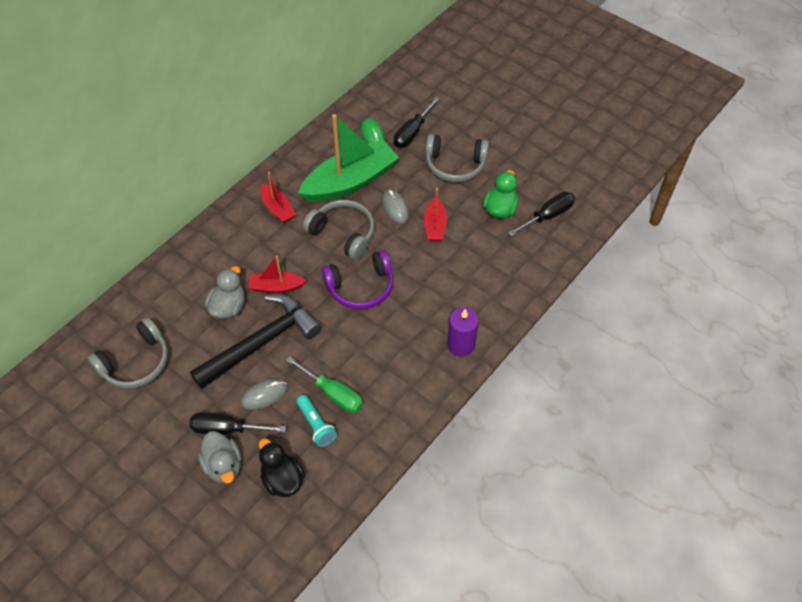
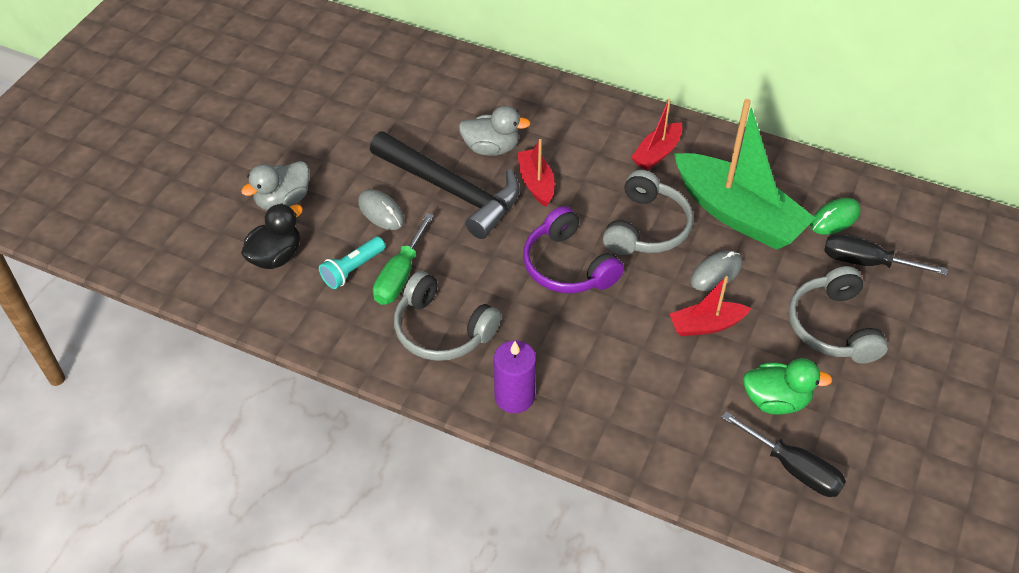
camera: 75 degrees right, 5 degrees down
grey headphones [87,317,168,389] -> grey headphones moved to [394,271,501,361]
black screwdriver [189,412,286,435] -> none

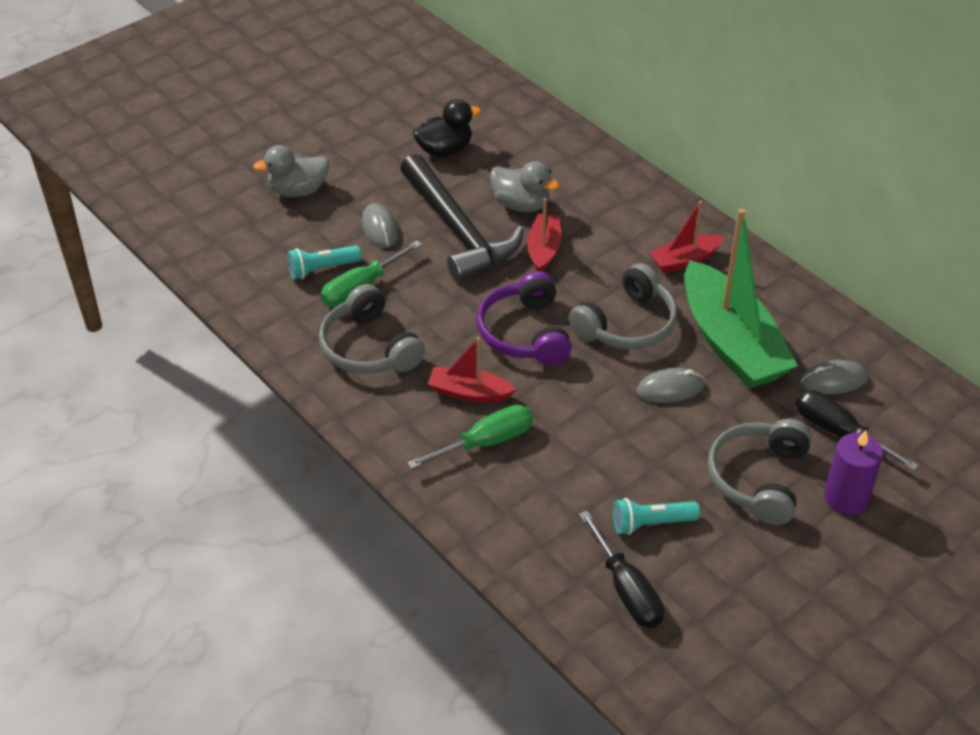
camera: 25 degrees right, 5 degrees down
black duck [241,203,303,269] -> black duck moved to [413,99,481,157]
purple candle [494,341,536,413] -> purple candle moved to [824,430,883,515]
red boat [670,276,751,336] -> red boat moved to [428,337,517,403]
green duck [743,358,832,415] -> turquoise flashlight [613,498,700,535]
green mouse [810,198,861,235] -> grey mouse [800,360,868,394]
none -> green screwdriver [407,405,533,469]

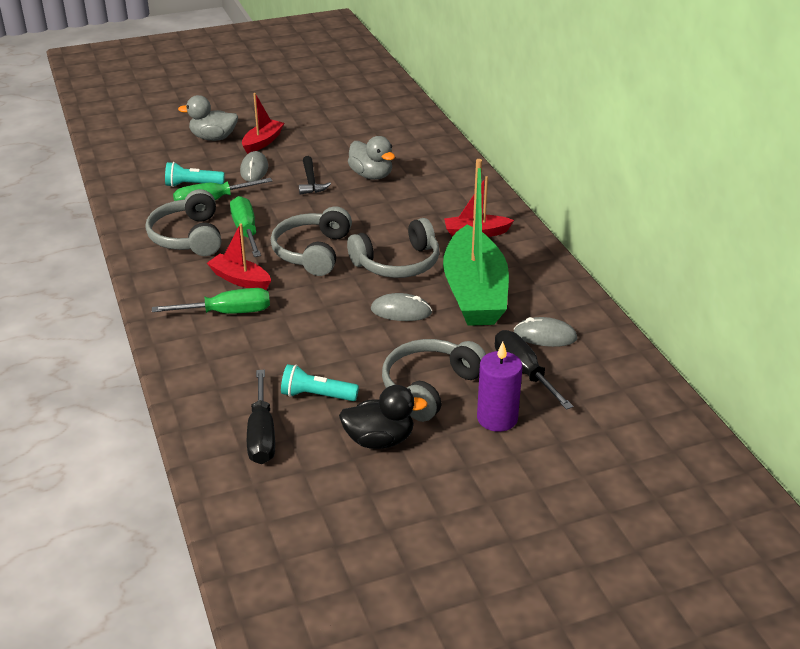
camera: 20 degrees right, 10 degrees down
black hammer [400,154,524,282] -> black hammer [299,156,331,195], size x0.45
black duck [413,99,481,157] -> black duck moved to [339,385,428,449]
purple headphones [477,271,572,365] -> grey headphones [271,206,352,276]
red boat [527,198,561,272] -> red boat moved to [242,93,284,154]
none -> green screwdriver [230,196,261,257]

